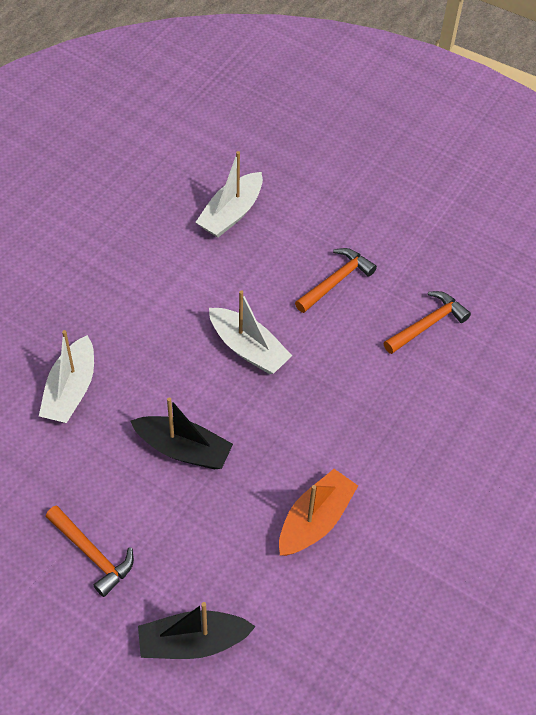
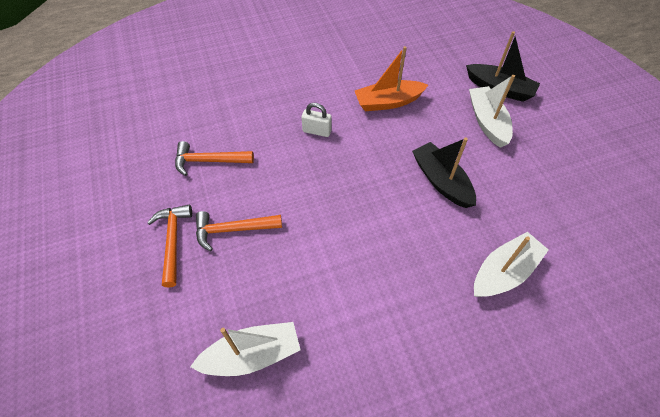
camera: 140 degrees left, 0 degrees up
orange hammer [46,505,134,597] -> orange hammer moved to [147,205,192,288]
white boat [209,290,292,374] -> white boat moved to [469,75,515,148]
none -> white padlock [301,103,332,137]

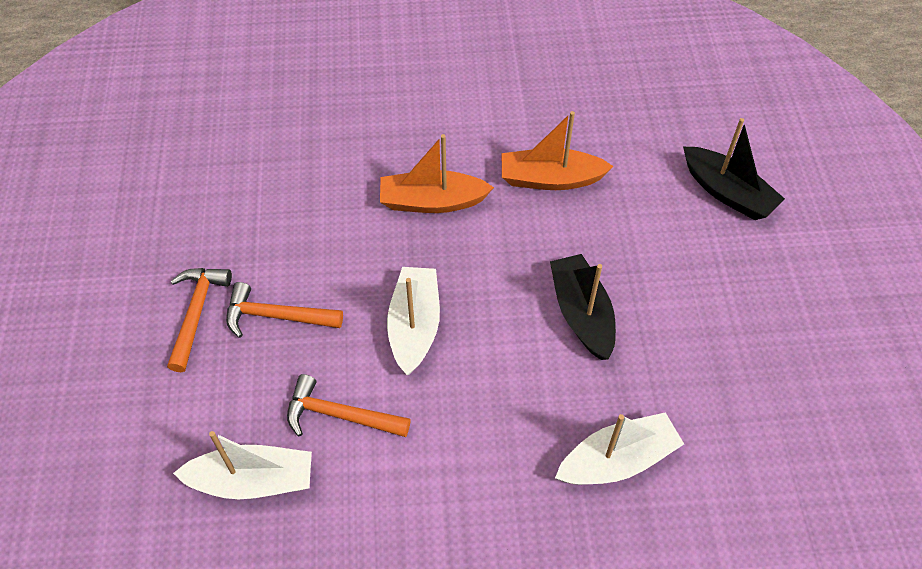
camera: 15 degrees right, 0 degrees up
orange hammer [175,141,254,176] -> orange hammer moved to [287,374,411,437]
white padlock [301,103,332,137] -> orange boat [380,134,494,213]
white boat [469,75,515,148] -> white boat moved to [387,267,440,375]

